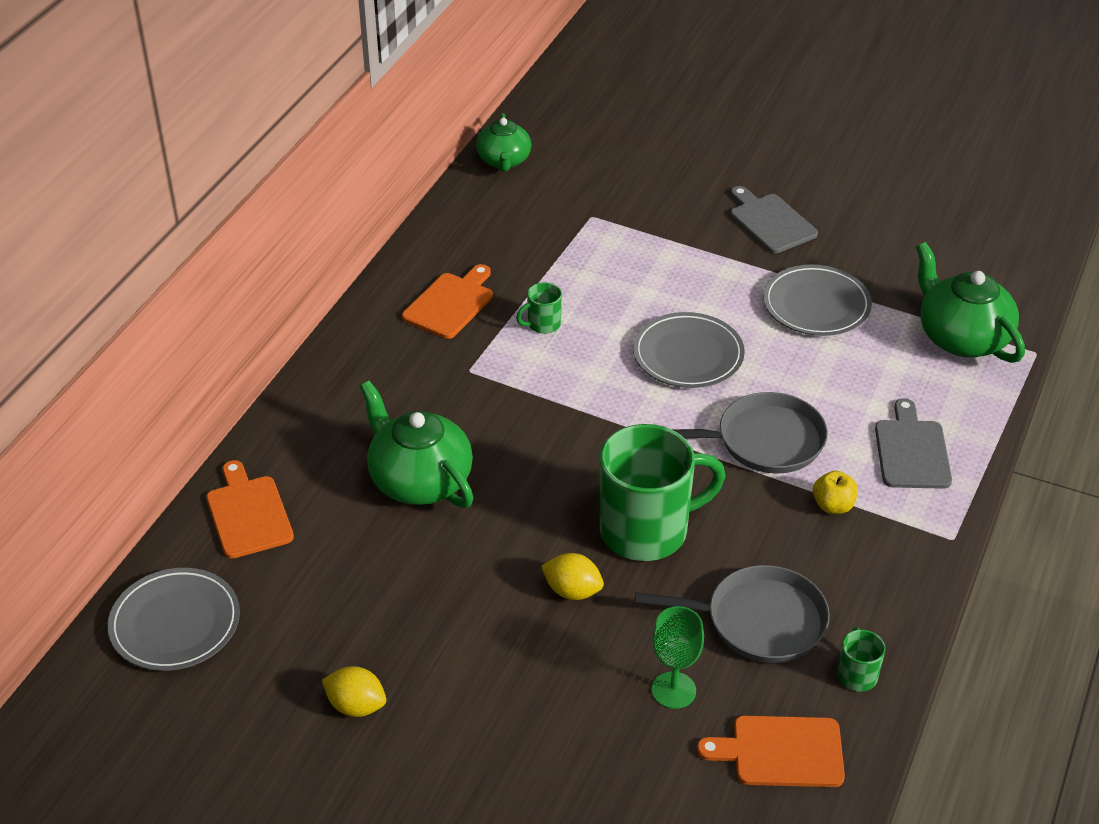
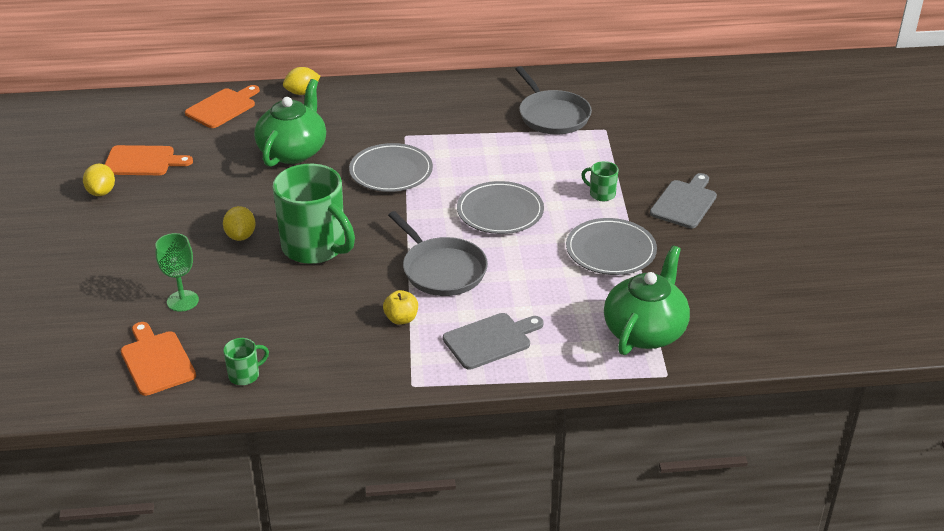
camera: 60 degrees right, 5 degrees down
grey plate [108,568,240,671] -> grey plate moved to [349,143,433,192]
orange cutting board [402,264,493,339] -> orange cutting board moved to [105,145,193,175]
green teapot [476,113,531,172] -> none
green mug [516,282,562,334] -> green mug moved to [581,161,619,201]
grey pan [635,565,830,663] -> grey pan moved to [515,66,592,134]
none -> yellow lemon [283,67,320,95]

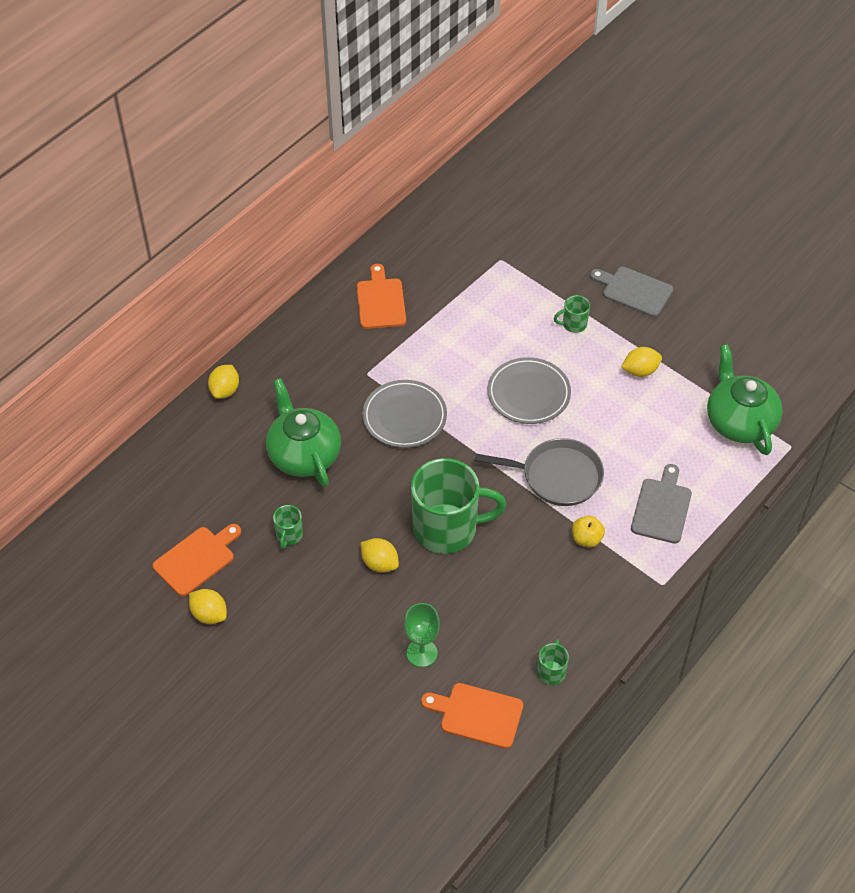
camera: 45 degrees left, 15 degrees up
orange cutting board [185,85,260,128] -> orange cutting board moved to [357,264,406,329]
grey pan [515,66,592,134] -> none
grey plate [566,218,657,275] -> yellow lemon [622,347,662,377]
grey cutting board [650,173,717,229] -> grey cutting board turned 45 degrees counterclockwise [590,267,673,317]
none -> green mug [273,505,303,549]

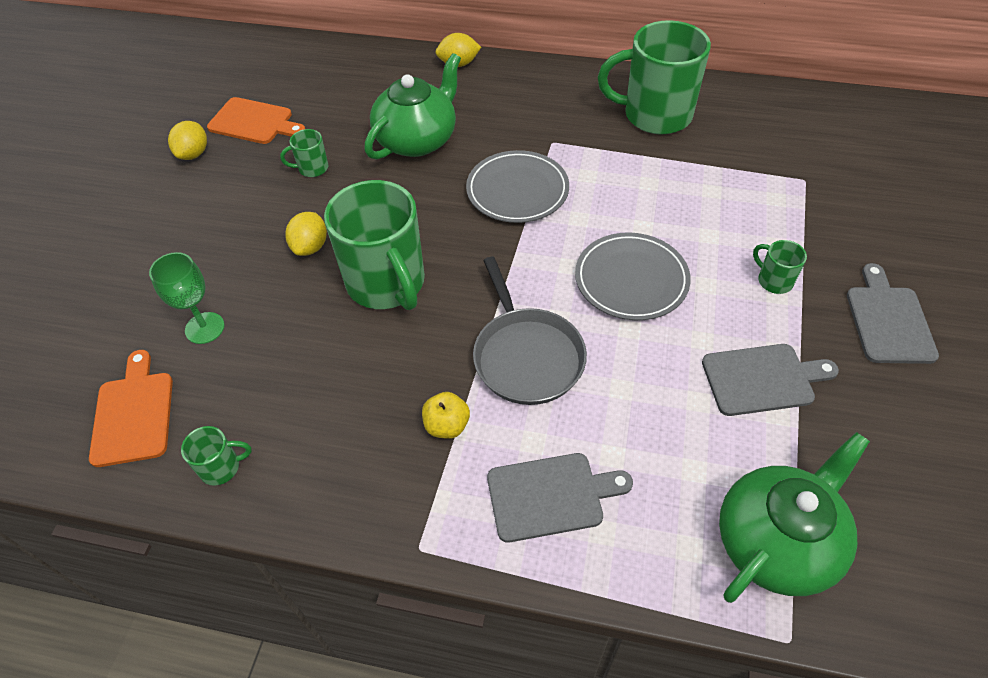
camera: 65 degrees right, 0 degrees up
orange cutting board [357,264,406,329] -> green mug [598,20,711,134]
yellow lemon [622,347,662,377] -> grey cutting board [702,344,839,416]

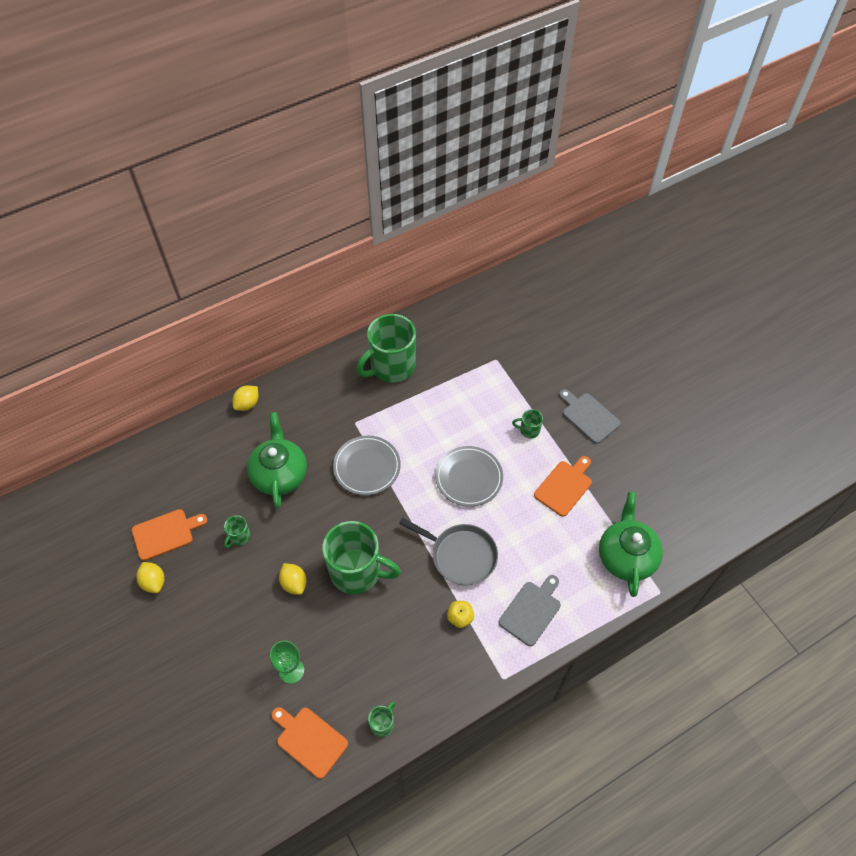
camera: 45 degrees left, 5 degrees up
grey cutting board [702,344,839,416] -> orange cutting board [534,456,592,517]

